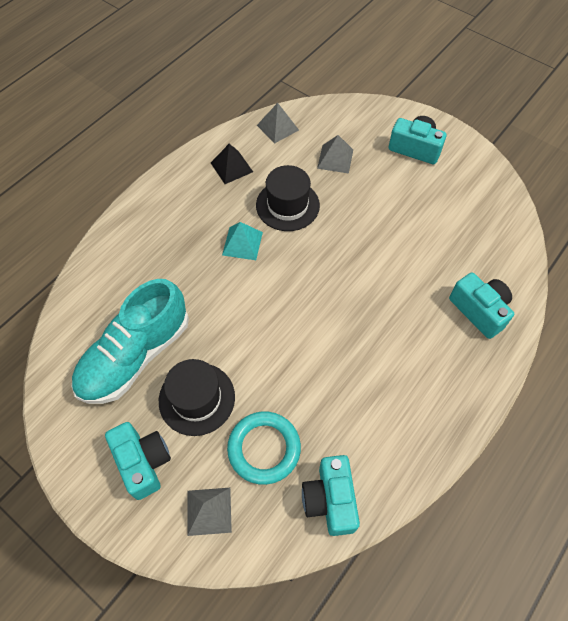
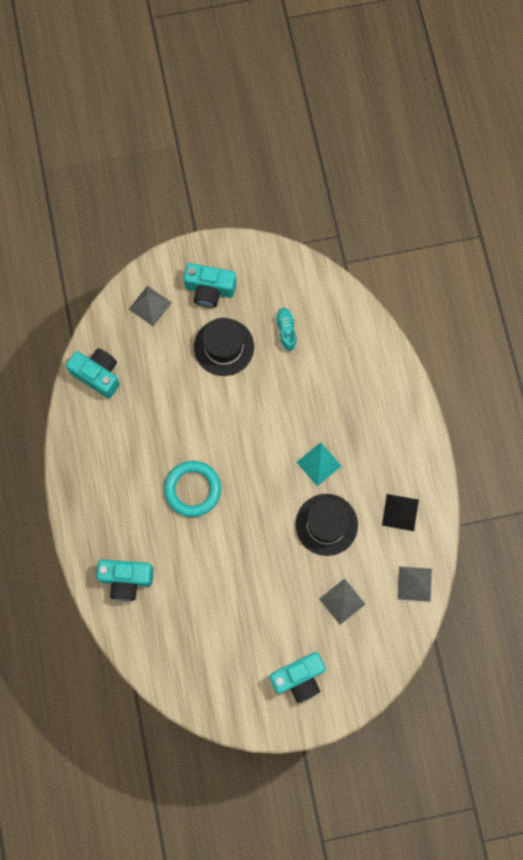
camera: 130 degrees right, 15 degrees up
turquoise shoe [72,279,189,404] -> turquoise shoe [275,308,297,352], size x0.41
turquoise ring [227,411,301,485] -> turquoise ring moved to [164,461,221,517]

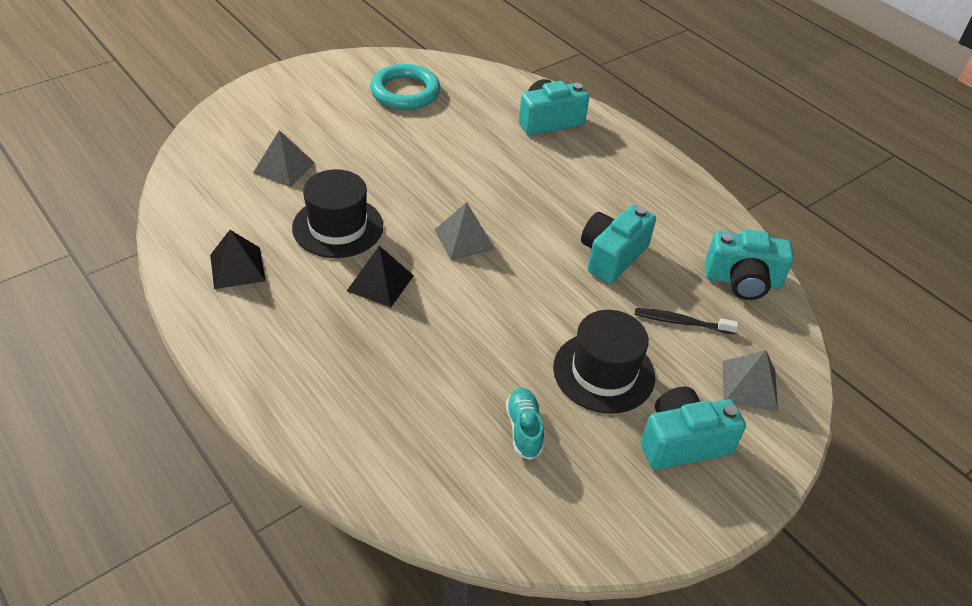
camera: 150 degrees right, 30 degrees down
turquoise ring [164,461,221,517] -> turquoise ring moved to [370,64,440,110]
turquoise camera [269,652,326,703] -> turquoise camera moved to [581,205,656,283]
turquoise shoe [275,308,297,352] -> turquoise shoe turned 150 degrees counterclockwise [506,388,544,460]
turquoise pyramid [297,442,341,486] -> black pyramid [347,246,414,308]
grey pyramid [398,567,432,602] -> grey pyramid moved to [434,202,495,260]
none -> black toothbrush [635,308,738,334]

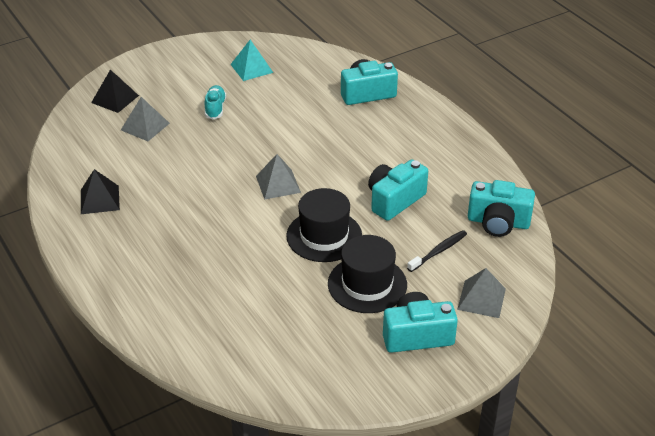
camera: 10 degrees right, 5 degrees down
black hat [292,169,383,258] -> black hat moved to [286,188,362,262]
black pyramid [347,246,414,308] -> black pyramid moved to [91,70,139,113]
turquoise ring [370,64,440,110] -> turquoise pyramid [230,40,273,81]
turquoise shoe [506,388,544,460] -> turquoise shoe moved to [205,85,226,119]
black toothbrush [635,308,738,334] -> black toothbrush turned 120 degrees clockwise [407,230,467,272]

